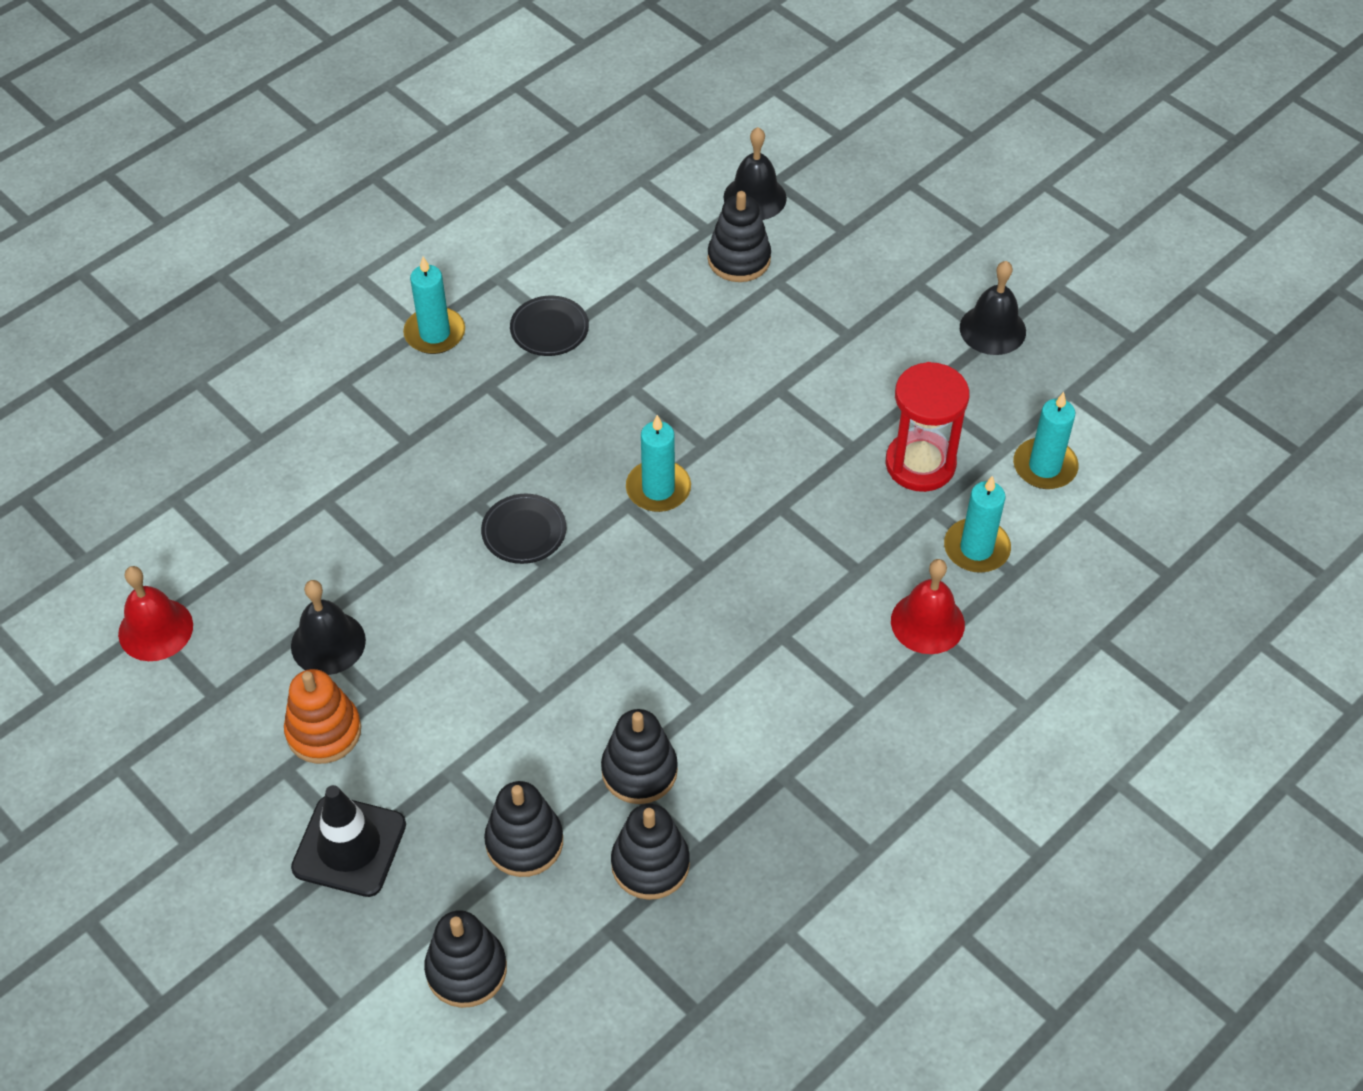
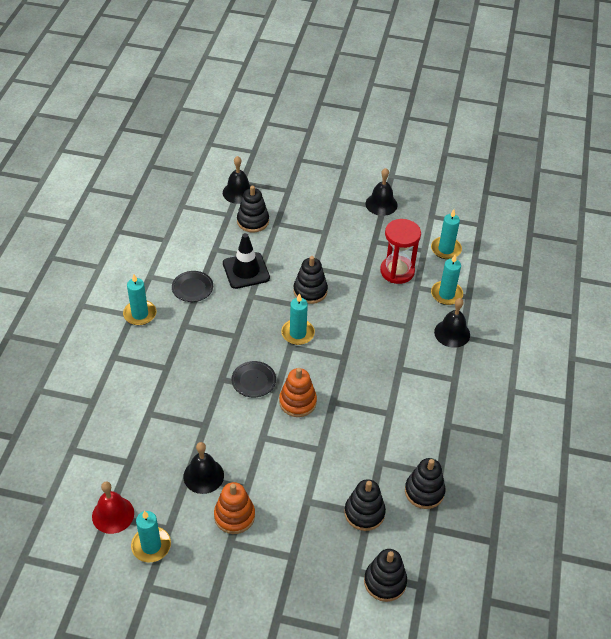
camera: 35 degrees left, 5 degrees down
black traffic cone [291,785,406,897] -> black traffic cone moved to [223,233,270,289]
black stacking toy [601,709,678,804] -> black stacking toy moved to [293,256,328,304]
red bell [891,559,965,654] -> black bell [434,298,470,348]
none -> turquoise candle [131,510,171,562]
none -> orange stacking toy [279,368,317,417]

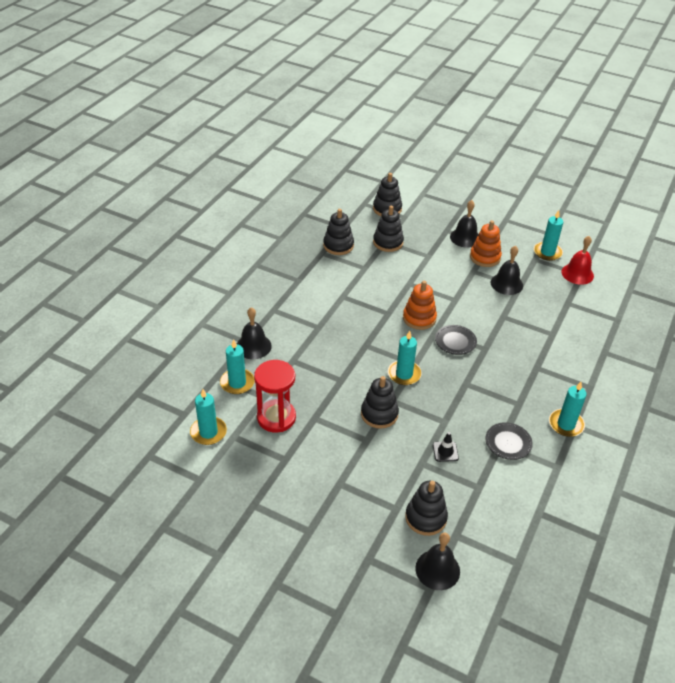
camera: 165 degrees left, 5 degrees down
black traffic cone [223,233,270,289] -> black traffic cone [433,432,459,462], size x0.50
black bell [365,168,398,216] -> black bell moved to [450,200,479,248]

